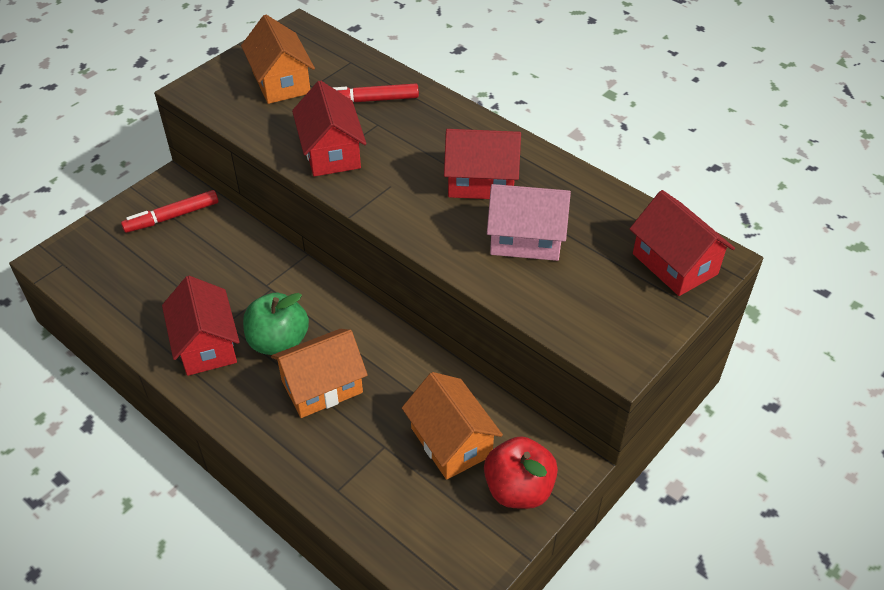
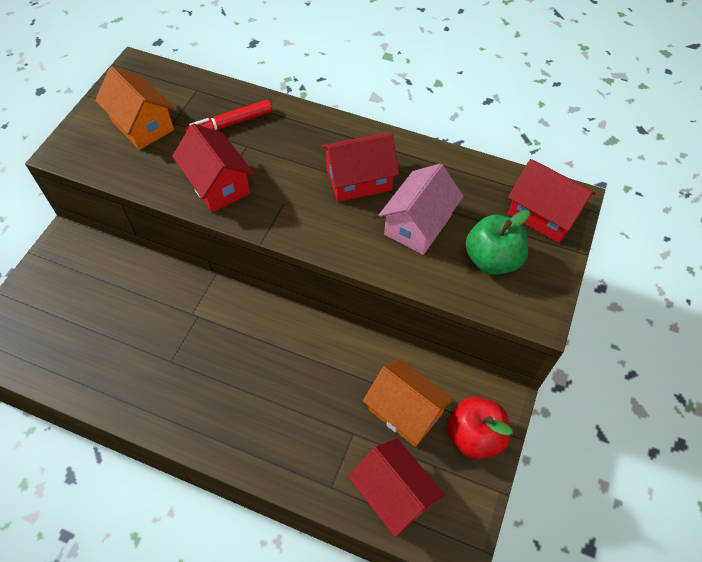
camera: 20 degrees left, 10 degrees up
red marker [121,190,219,233] -> none
red house [162,276,240,376] -> red house moved to [348,438,445,538]
green apple [243,293,309,355] -> green apple moved to [465,210,530,275]
orange house [271,329,368,418] -> none
pink house [487,184,571,261] -> pink house turned 45 degrees counterclockwise [378,164,464,255]

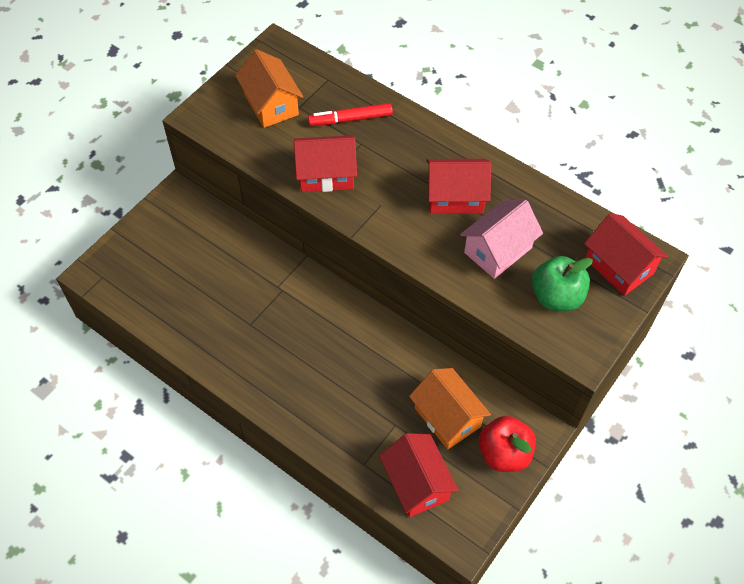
camera: 15 degrees right, 0 degrees up
red house [172,124,254,213] -> red house turned 75 degrees counterclockwise [294,135,357,192]

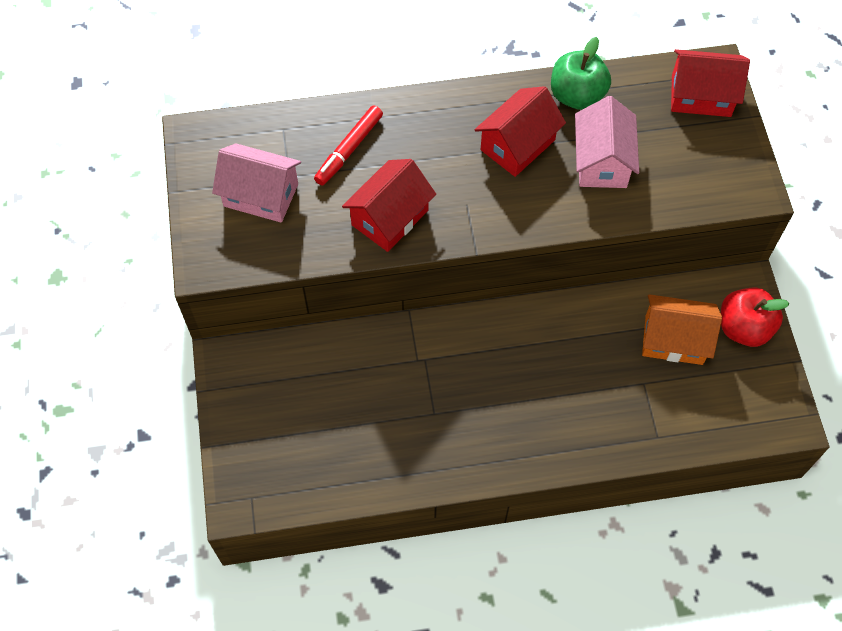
camera: 45 degrees left, 5 degrees up
orange house [235,49,303,128] -> pink house [212,143,301,223]
red house [379,433,459,517] -> none
green apple [532,256,593,311] -> green apple moved to [551,37,611,110]

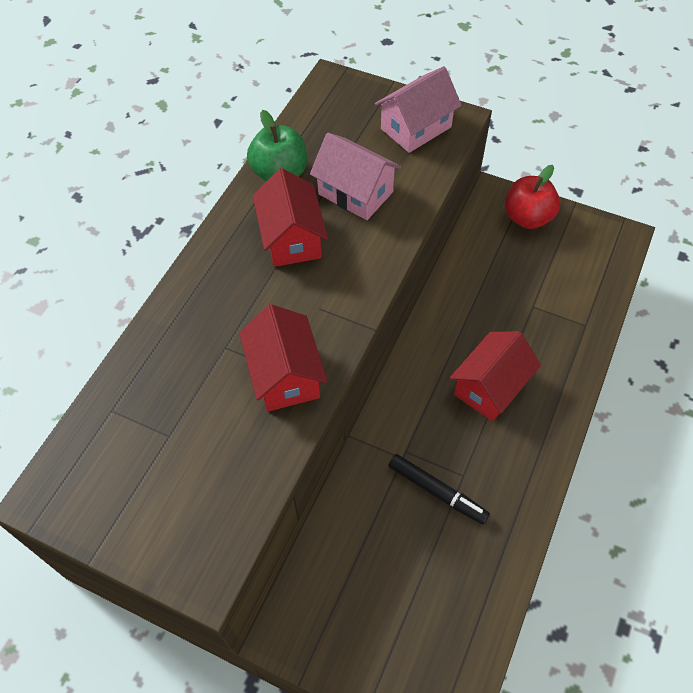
camera: 55 degrees left, 5 degrees down
pink house [212,143,301,223] -> pink house moved to [375,66,462,153]
red marker [314,105,383,186] -> none
orange house [642,294,722,365] -> none
red house [671,49,750,117] -> red house moved to [450,331,541,421]
none -> black marker [388,454,490,525]

